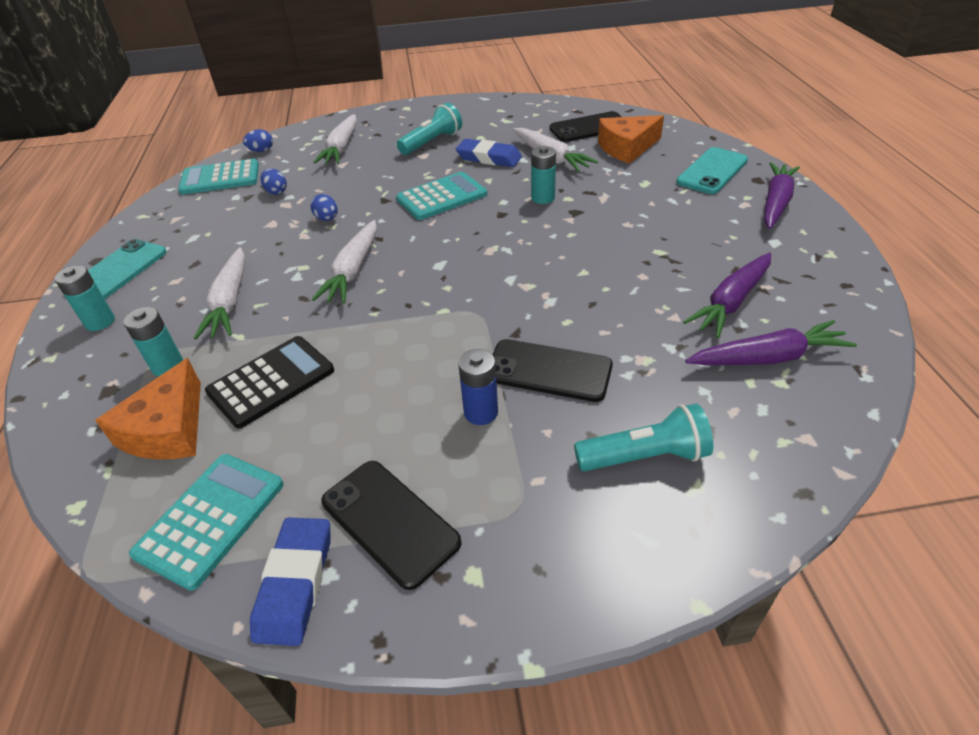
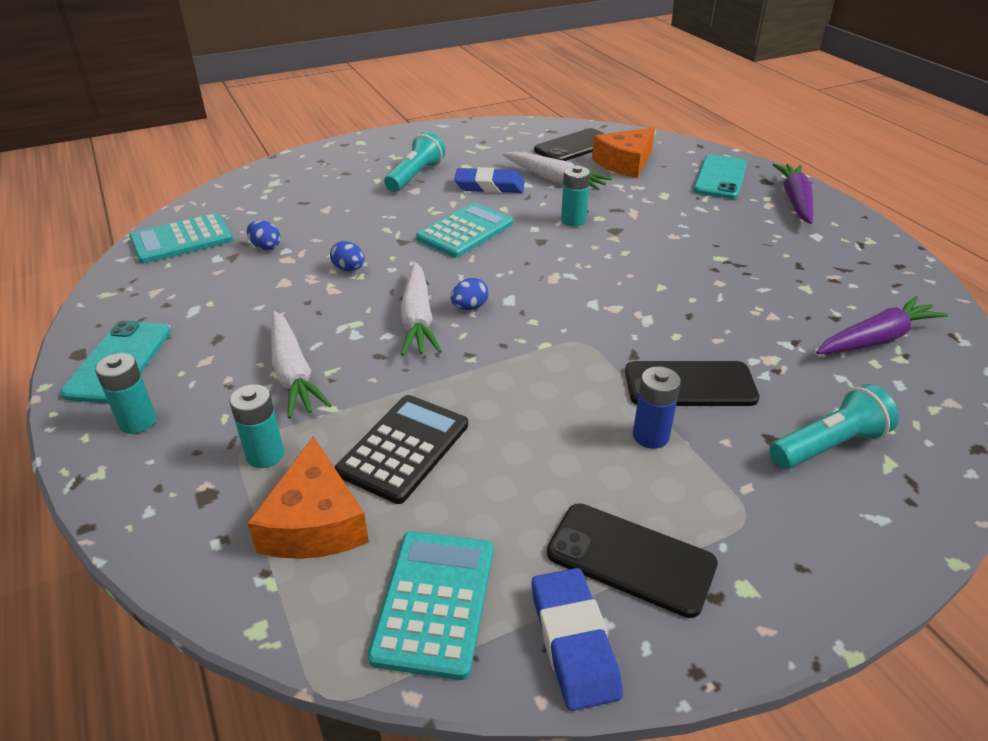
camera: 20 degrees left, 5 degrees down
blue egg [243,129,273,152] -> blue egg moved to [451,278,489,310]
white carrot [313,114,357,164] -> none
purple carrot [683,253,771,338] -> none

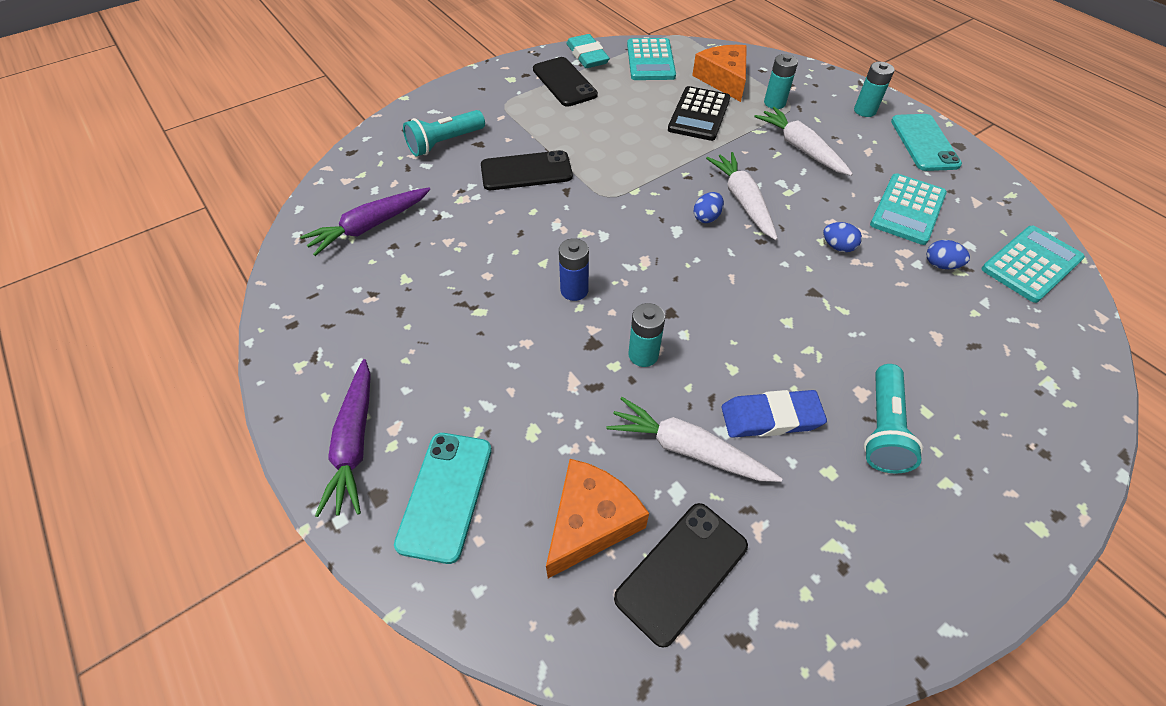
camera: 170 degrees right, 15 degrees up
turquoise calculator [416,203,513,257] -> turquoise calculator moved to [870,173,947,245]
blue eraser [532,568,623,711] -> turquoise eraser [567,34,610,68]
black phone [547,503,718,618] -> black phone turned 45 degrees clockwise [533,57,598,106]
blue battery [633,366,681,449] -> blue battery moved to [559,238,589,301]

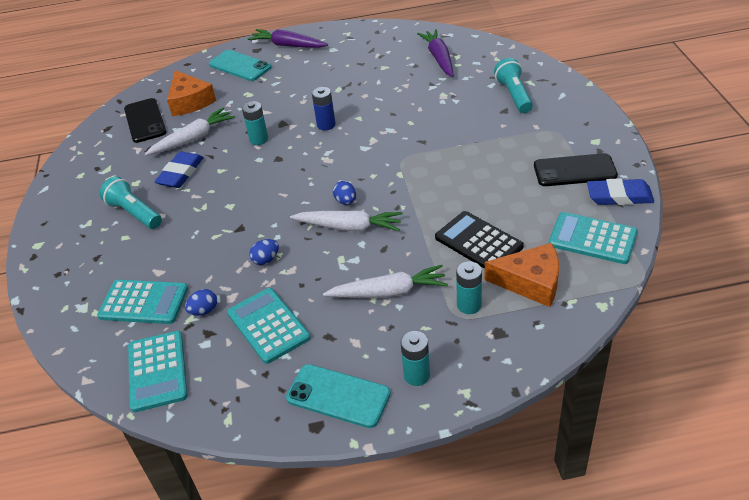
camera: 120 degrees right, 10 degrees down
black phone [481,150,573,190] -> none
turquoise eraser [567,34,610,68] -> blue eraser [587,178,654,205]
none -> turquoise calculator [97,280,188,324]

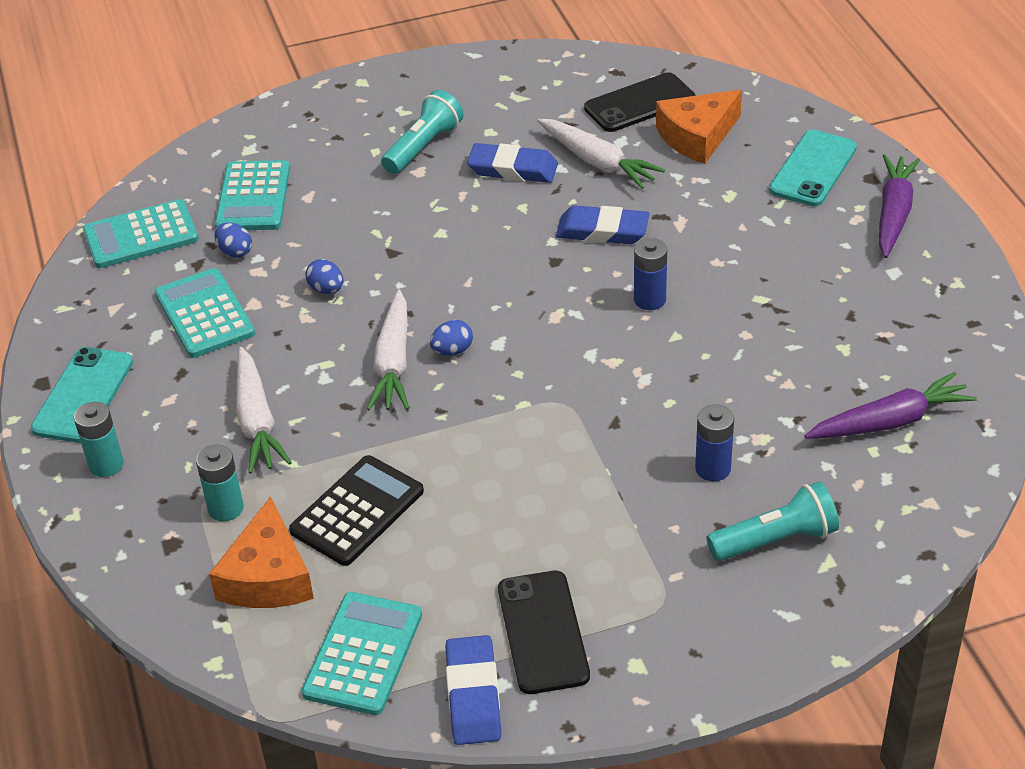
camera: 80 degrees right, 0 degrees up
turquoise calculator [227,288,311,364] -> turquoise calculator turned 75 degrees counterclockwise [155,268,255,358]
turquoise battery [242,101,268,145] -> blue eraser [556,205,650,244]
none -> blue battery [695,404,734,481]

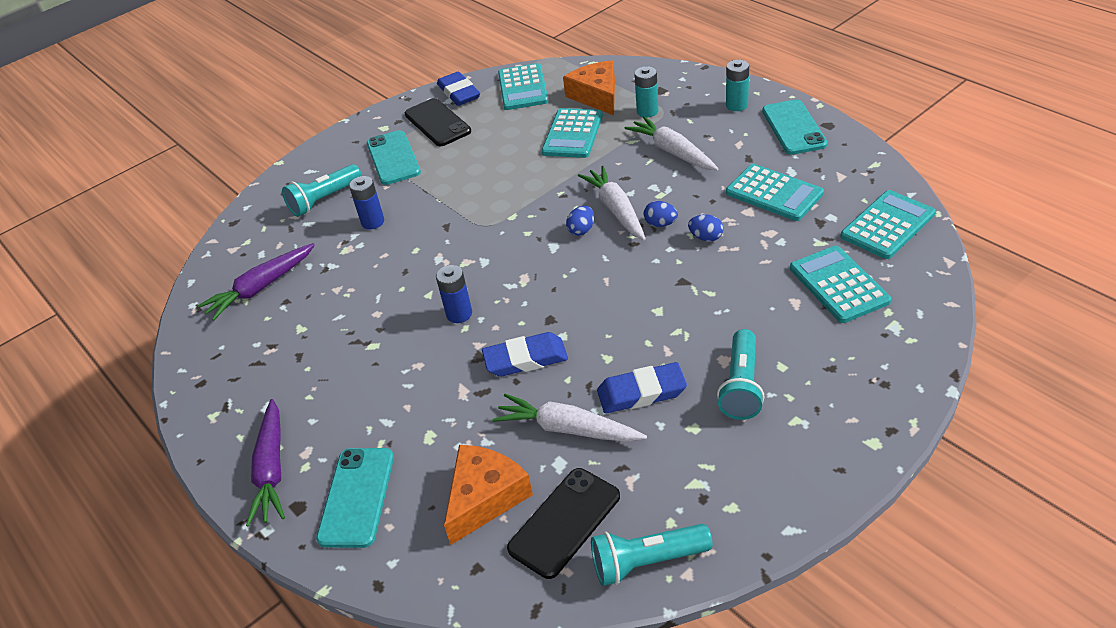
camera: 160 degrees right, 0 degrees up
blue egg [215,222,252,258] -> blue egg moved to [644,201,678,227]
black calculator [289,455,424,566] -> turquoise calculator [542,108,603,158]
none -> turquoise phone [367,130,421,185]
none -> turquoise flashlight [591,524,713,586]

